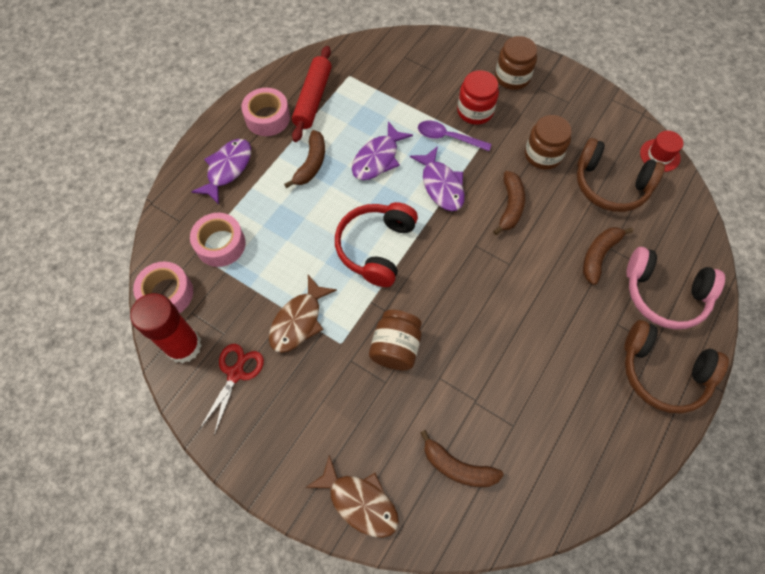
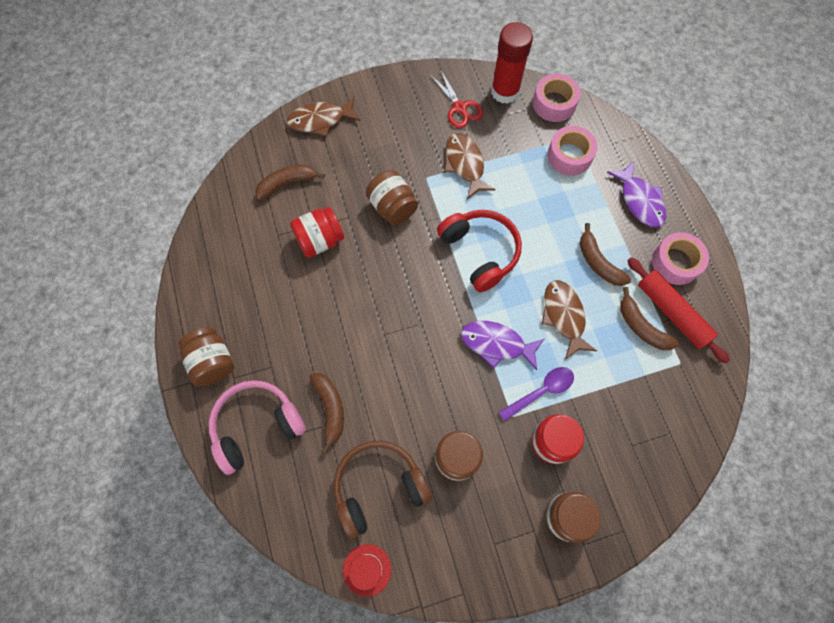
camera: 130 degrees right, 5 degrees up
purple fish [352,121,413,180] -> brown fish [542,280,597,359]
brown banana [493,171,525,235] -> brown banana moved to [620,287,679,350]
brown headphones [624,320,729,413] -> brown jar [178,327,234,386]
none -> red jar [290,207,344,258]

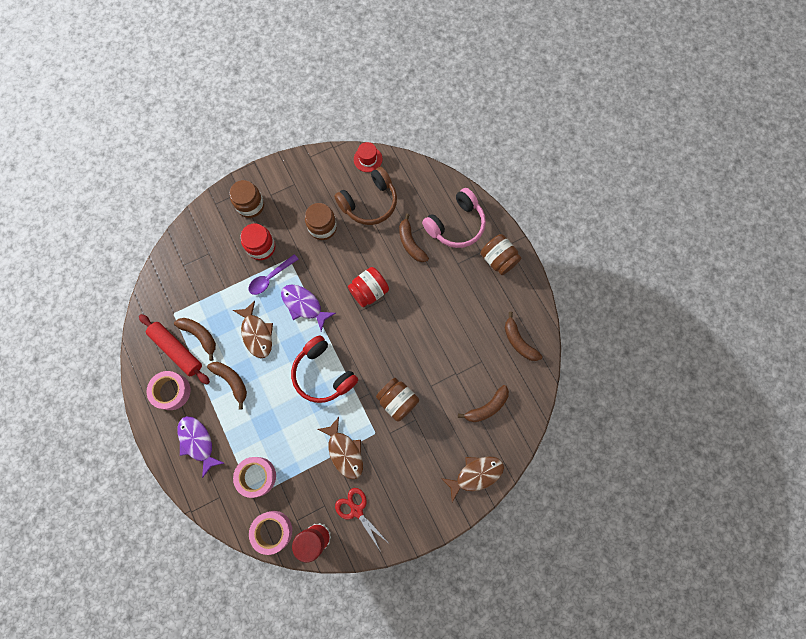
camera: 170 degrees right, 5 degrees up
red jar [290,207,344,258] -> red jar moved to [348,267,389,307]
purple fish [461,321,544,370] -> purple fish turned 150 degrees counterclockwise [281,284,336,331]
none -> brown banana [505,311,543,361]

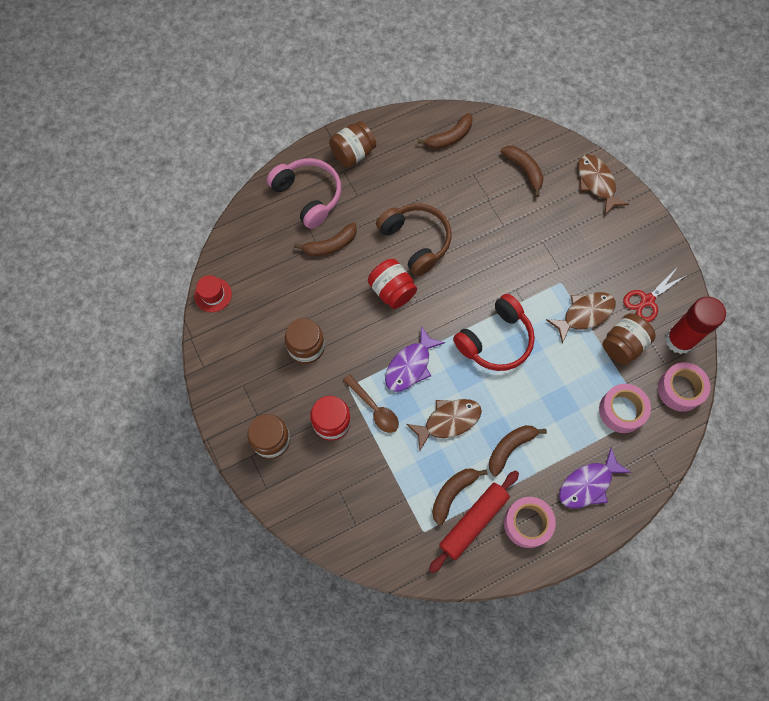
camera: 90 degrees left, 5 degrees down
purple spoon [249,254,299,295] -> brown spoon [343,374,399,433]
brown headphones [334,167,397,225] -> brown headphones moved to [376,203,452,276]
brown jar [376,378,419,421] -> brown jar moved to [603,313,656,365]

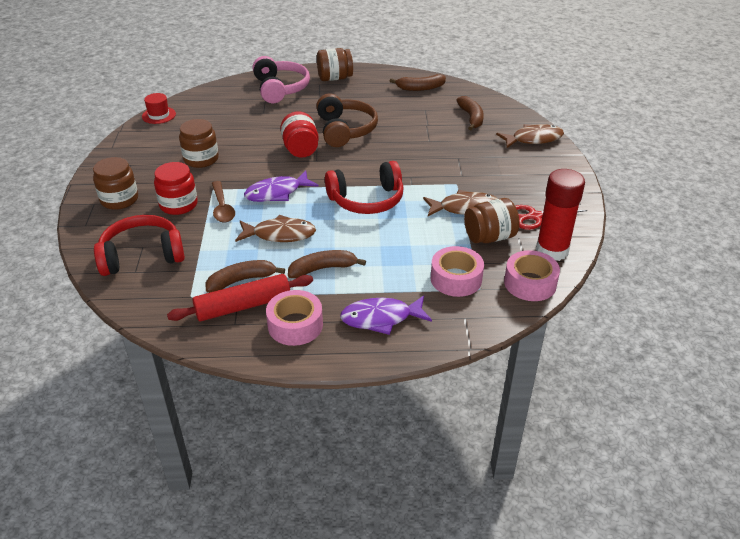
camera: 25 degrees right, 30 degrees down
brown banana [294,222,357,256] -> none
brown fish [578,155,629,215] -> brown fish turned 75 degrees clockwise [496,124,564,148]
none -> red headphones [94,215,185,276]

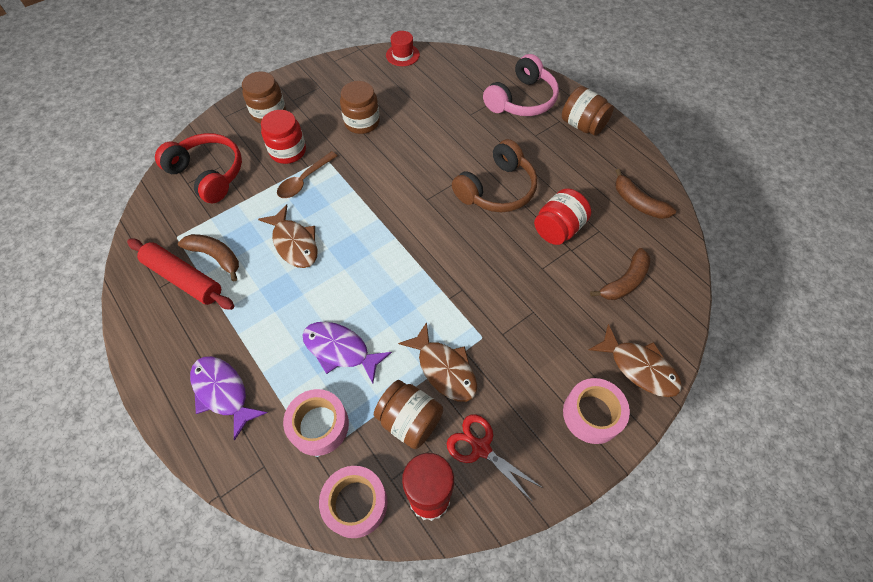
camera: 55 degrees right, 20 degrees up
purple fish [244,171,319,202] -> purple fish moved to [302,322,392,383]
pink tape [266,290,323,346] -> pink tape moved to [563,378,630,444]
red jar [280,111,319,158] -> red jar moved to [534,188,592,245]
brown banana [288,250,366,278] -> none
red headphones [325,161,404,214] -> none

